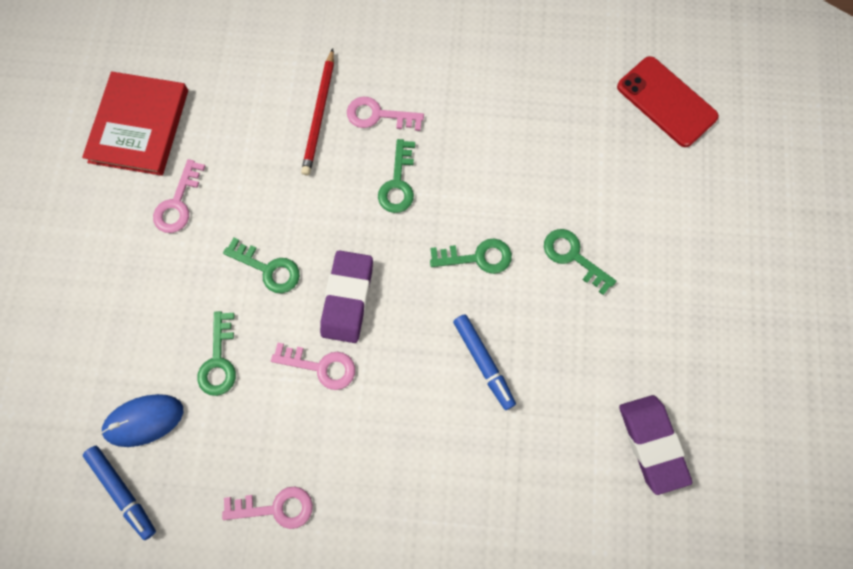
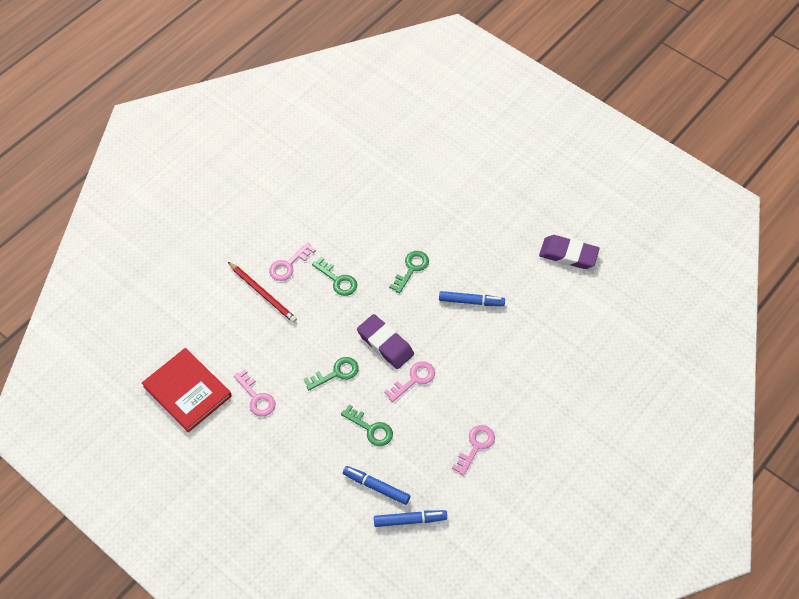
camera: 55 degrees left, 15 degrees down
blue mouse [101,394,183,447] -> blue marker [343,466,410,505]
green key [544,229,616,295] -> none
red phone [617,56,719,147] -> none

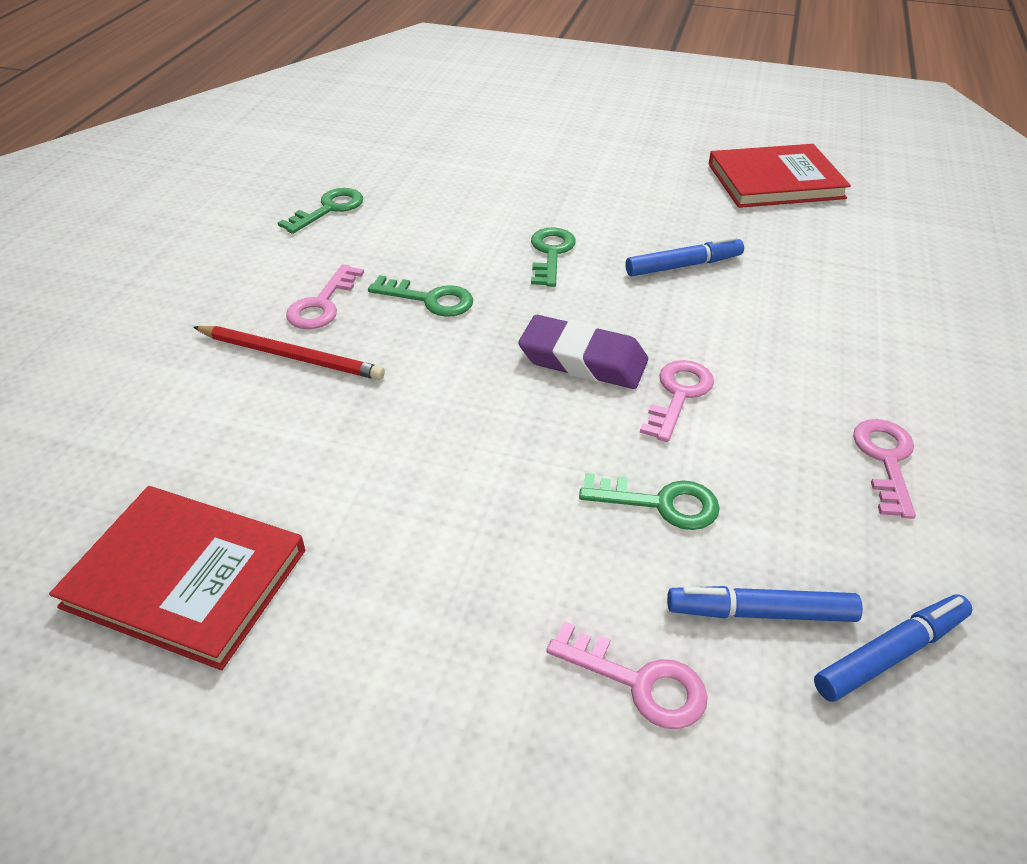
camera: 25 degrees left, 15 degrees down
pink key [234,369,275,417] -> pink key moved to [546,621,708,729]
green key [304,357,359,390] -> green key moved to [278,188,363,234]
purple eraser [539,235,600,269] -> red book [708,144,851,208]

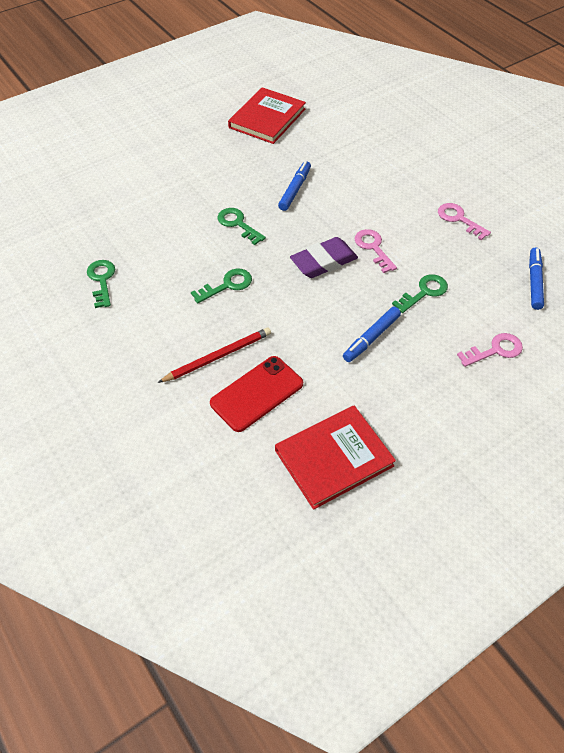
camera: 50 degrees left, 10 degrees up
pink key [286,264,364,329] -> none
blue marker [667,586,863,622] -> blue marker moved to [343,307,401,362]
none -> red phone [210,356,303,432]

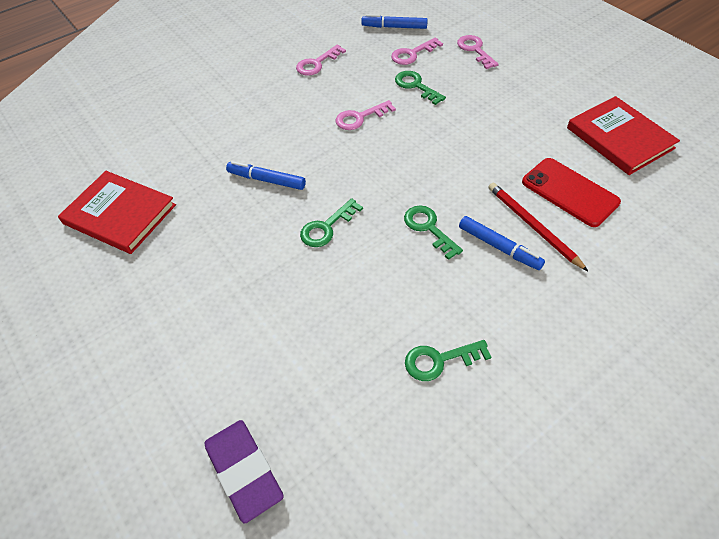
camera: 90 degrees left, 0 degrees up
purple eraser [290,237,358,278] -> purple eraser moved to [204,420,284,524]
blue marker [343,307,401,362] -> blue marker moved to [459,216,545,270]
none -> pink key [391,38,443,65]

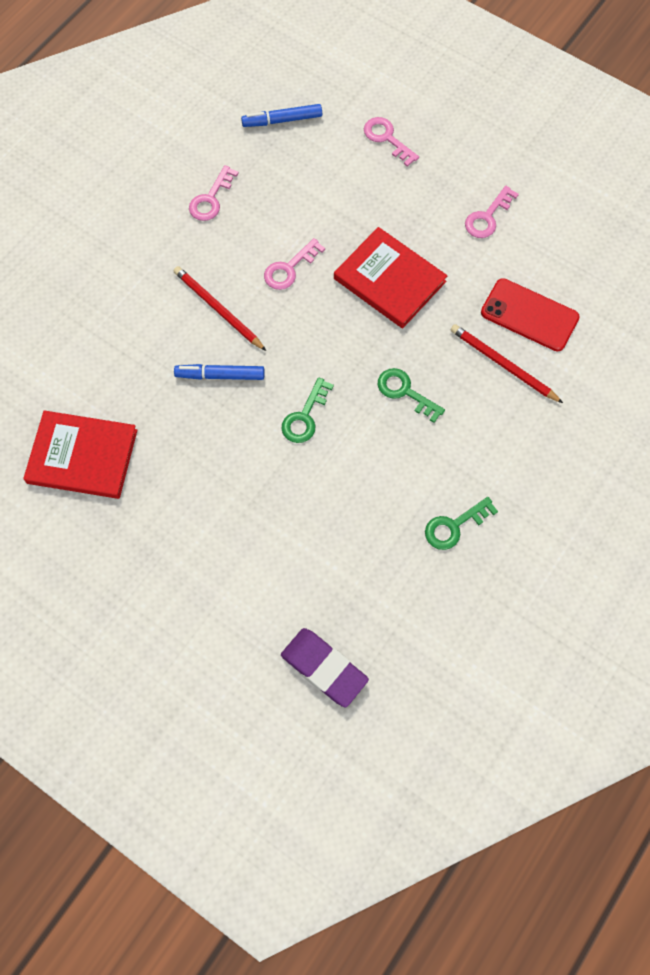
camera: 20 degrees left, 15 degrees up
pink key [391,38,443,65] -> pink key moved to [465,186,519,238]
green key [395,71,446,105] -> none
blue marker [459,216,545,270] -> none
red book [567,96,680,175] -> red book moved to [334,227,448,329]
none -> red pencil [174,266,266,351]

